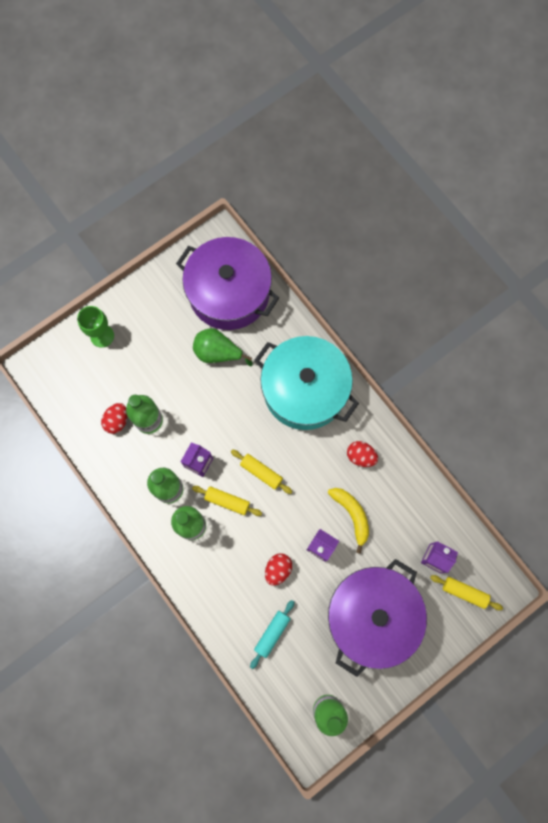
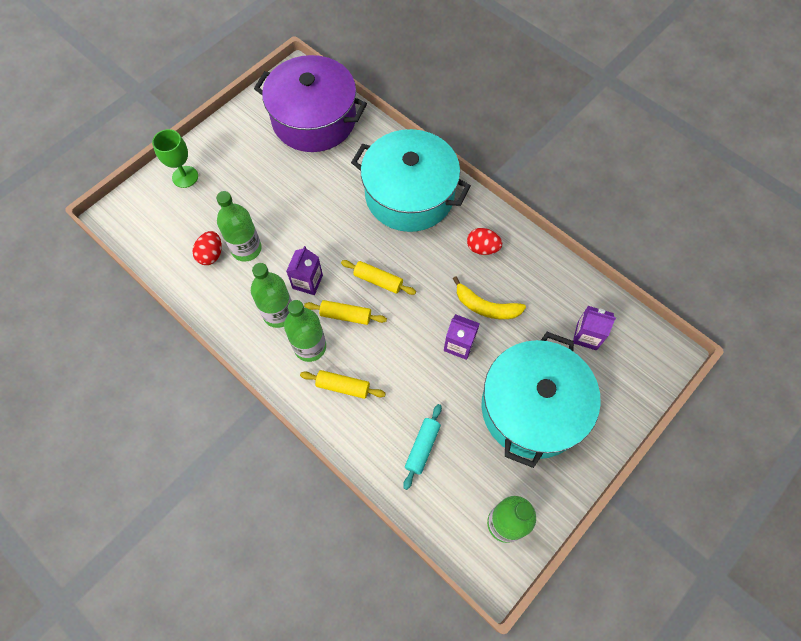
camera: 10 degrees left, 10 degrees down
green pear [193,328,252,366] -> none
red egg [265,553,292,586] -> none
yellow banana [328,488,369,554] -> yellow banana turned 150 degrees clockwise [453,276,526,319]
purple pot [328,559,427,677] -> turquoise pot [481,332,601,468]
yellow rolling pin [430,575,503,610] -> yellow rolling pin moved to [300,370,386,399]

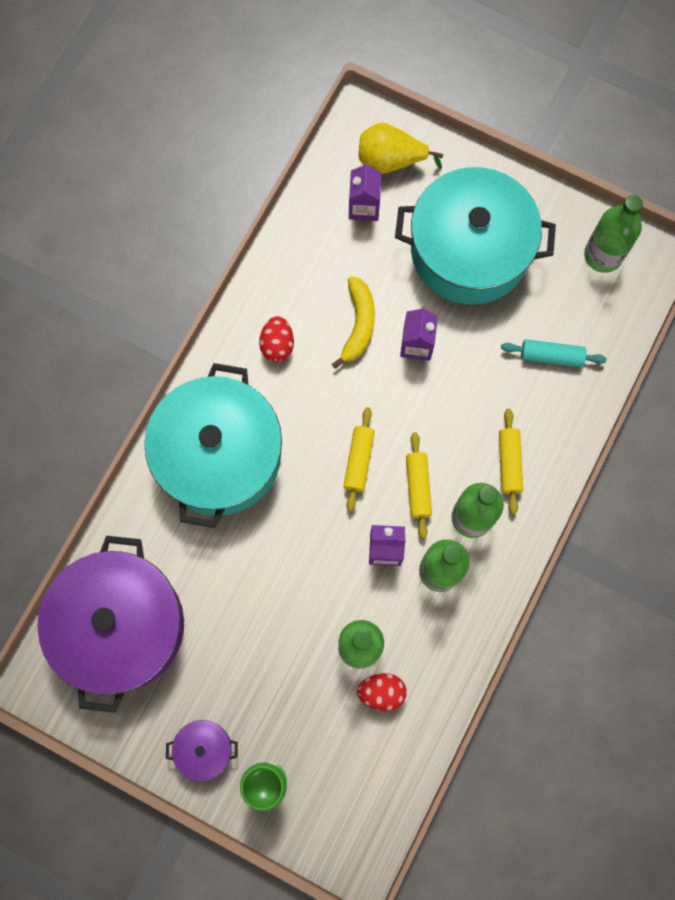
camera: 105 degrees left, 10 degrees up
none -> purple pot [166,720,238,781]
none -> yellow pear [359,123,443,174]

